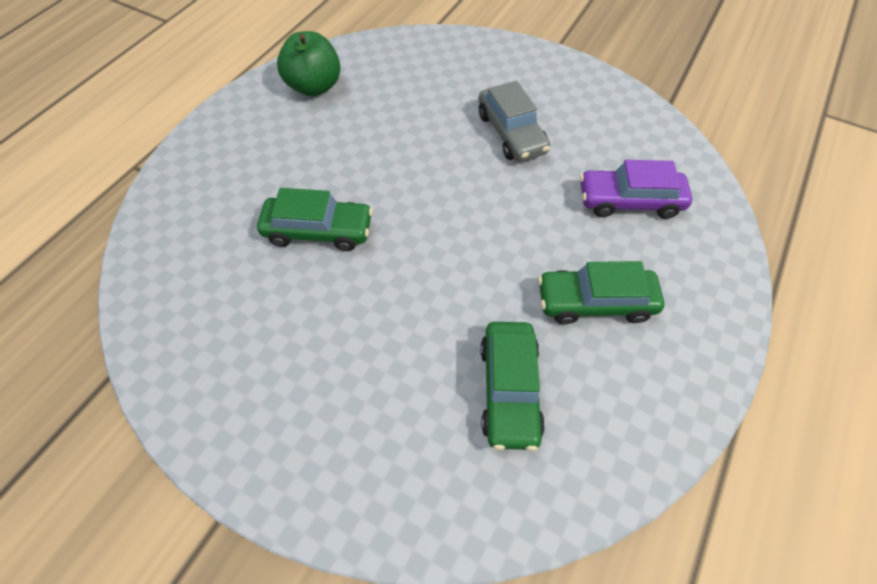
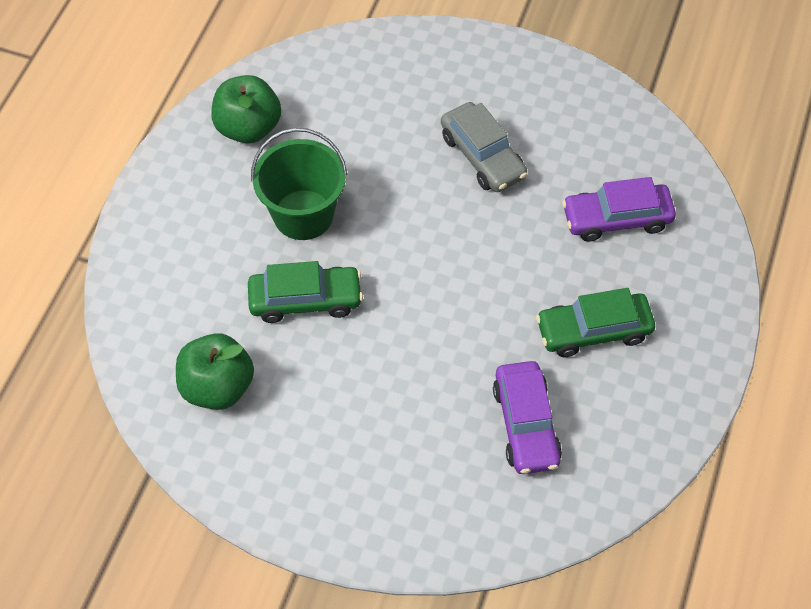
camera: 10 degrees left, 0 degrees up
green car [480,322,545,451] -> purple car [493,361,562,474]
none -> green apple [176,333,254,410]
none -> green bucket [251,128,347,240]

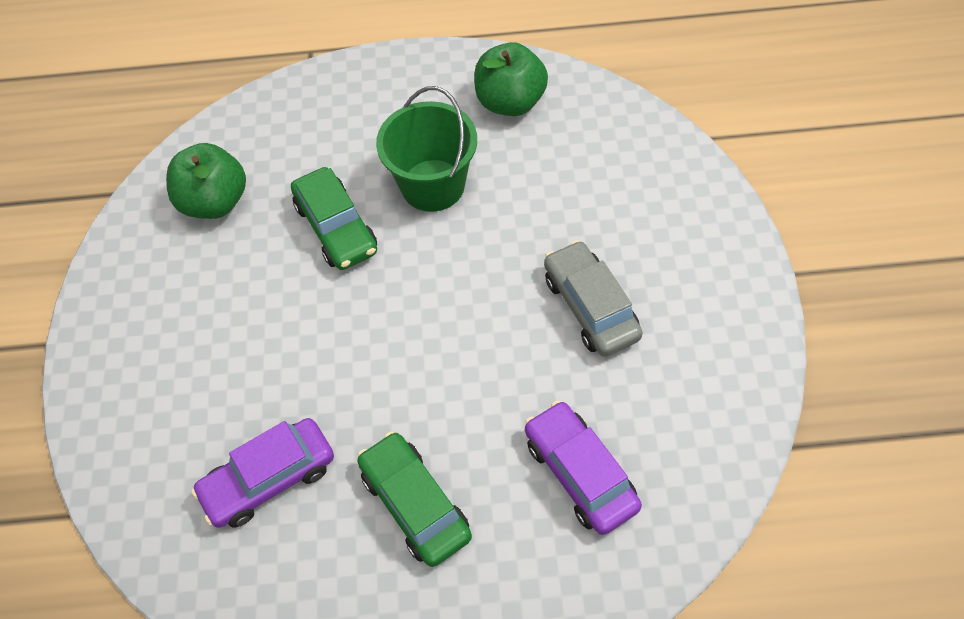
camera: 70 degrees right, 0 degrees up
grey car [441,102,527,192] -> grey car turned 120 degrees clockwise [544,240,643,357]

